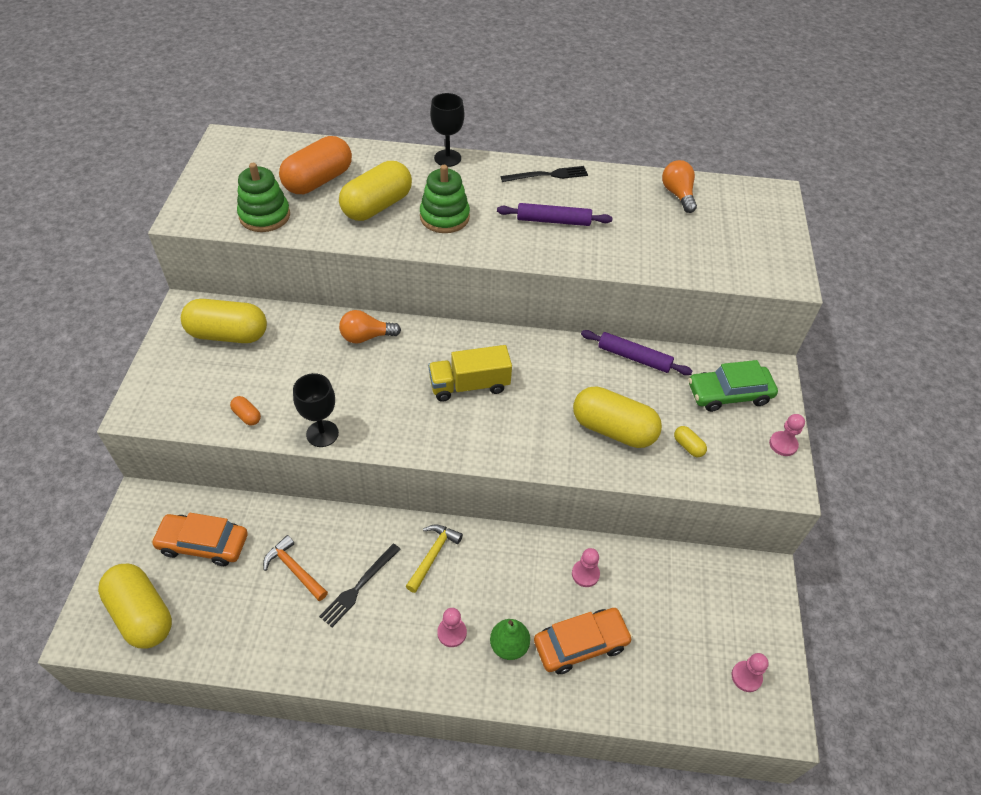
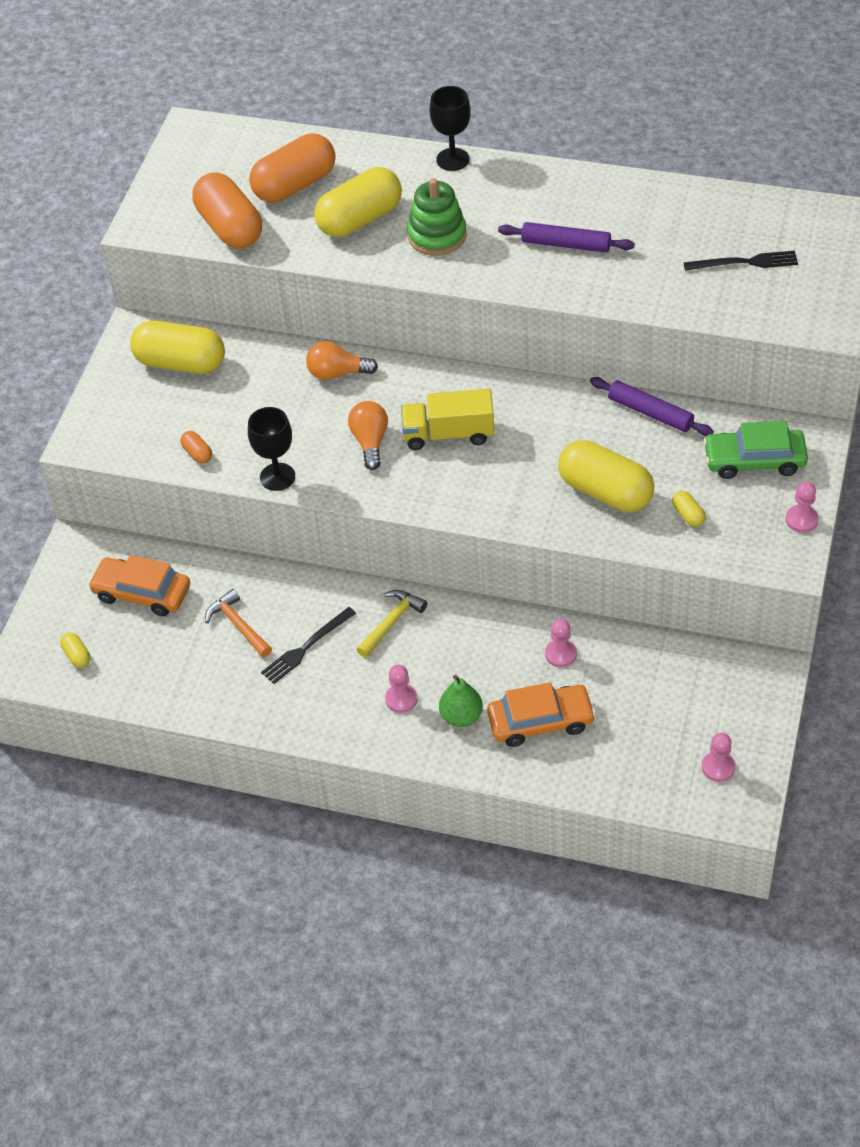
camera: 15 degrees right, 0 degrees up
yellow capsule [98,564,172,649] -> yellow capsule [60,633,90,668], size x0.42
green stacking toy [237,163,290,232] -> orange capsule [192,173,262,248]
black fork [501,166,588,182] -> black fork moved to [684,251,798,271]
orange light bulb [662,160,697,213] -> orange light bulb moved to [348,401,388,470]

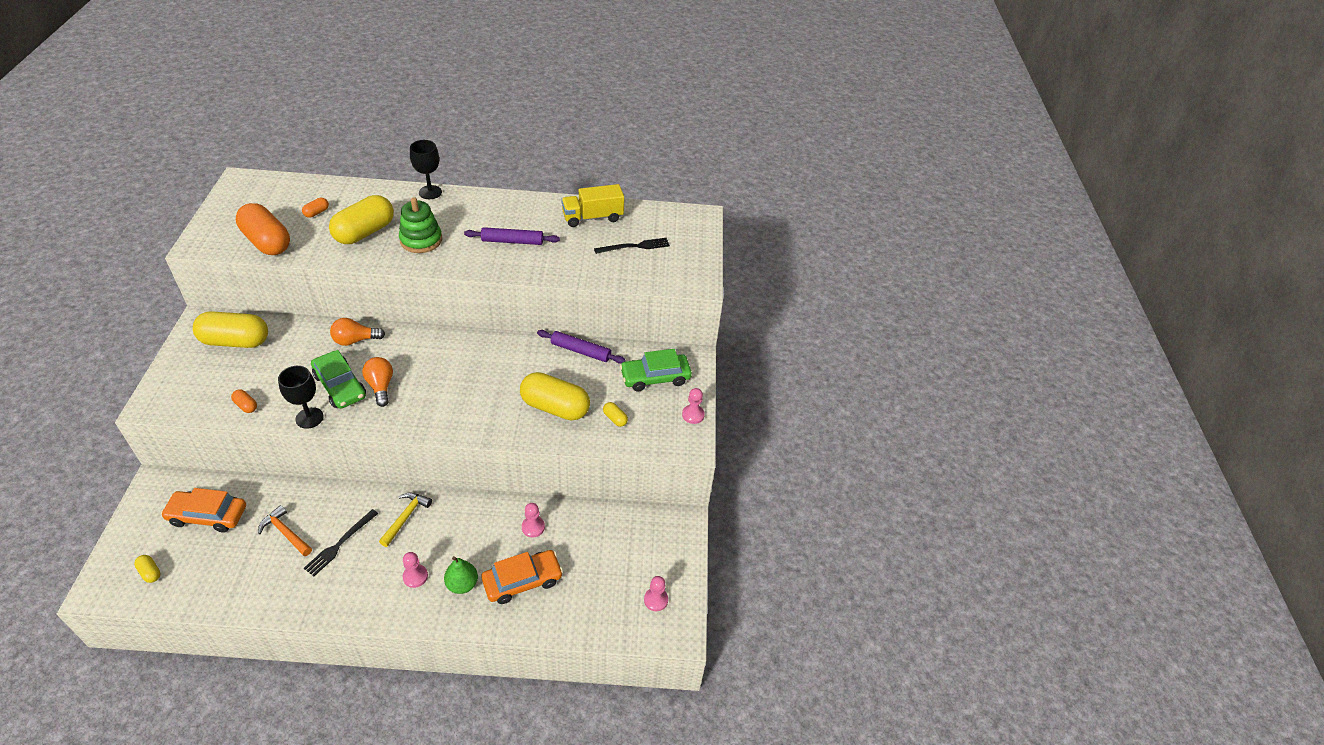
camera: 20 degrees left, 5 degrees down
orange capsule [249,133,335,203] -> orange capsule [302,198,329,218], size x0.42
yellow truck [401,389,494,450] -> yellow truck moved to [561,184,624,227]
none -> green car [311,350,366,409]

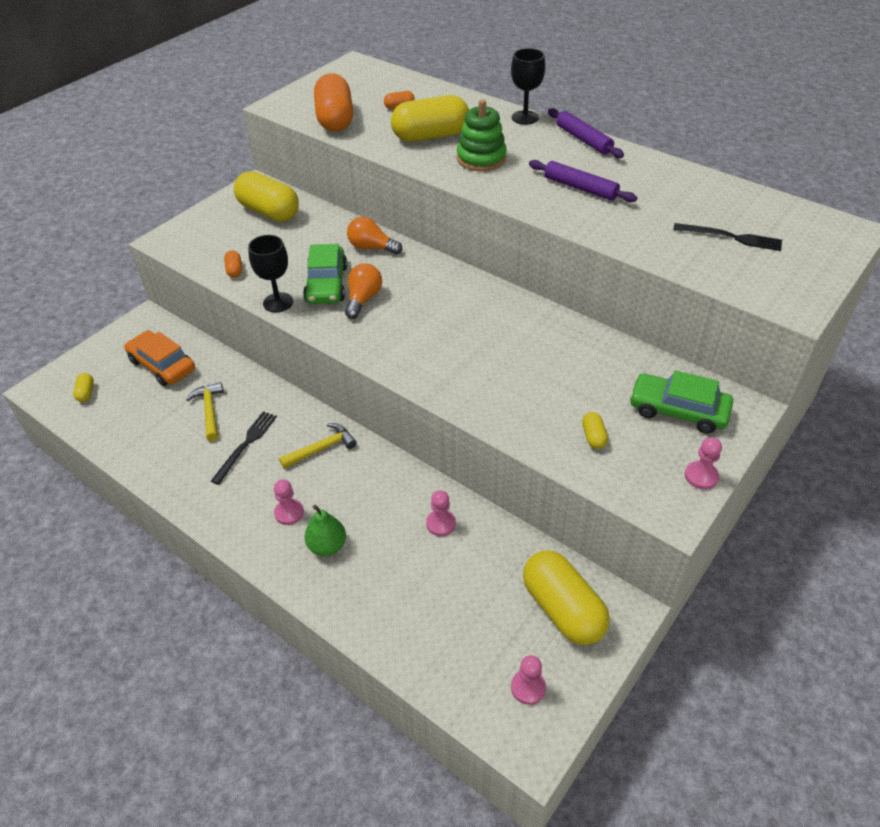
camera: 40 degrees right, 0 degrees up
orange hammer [258,505,312,556] -> yellow hammer [186,382,224,441]
black fork [304,509,378,576] -> black fork turned 135 degrees clockwise [211,411,277,485]
orange car [481,550,563,604] -> none
yellow capsule [520,372,590,420] -> yellow capsule moved to [523,551,610,645]
purple rolling pin [537,330,626,364] -> purple rolling pin moved to [548,108,624,158]
yellow truck [561,184,624,227] -> none

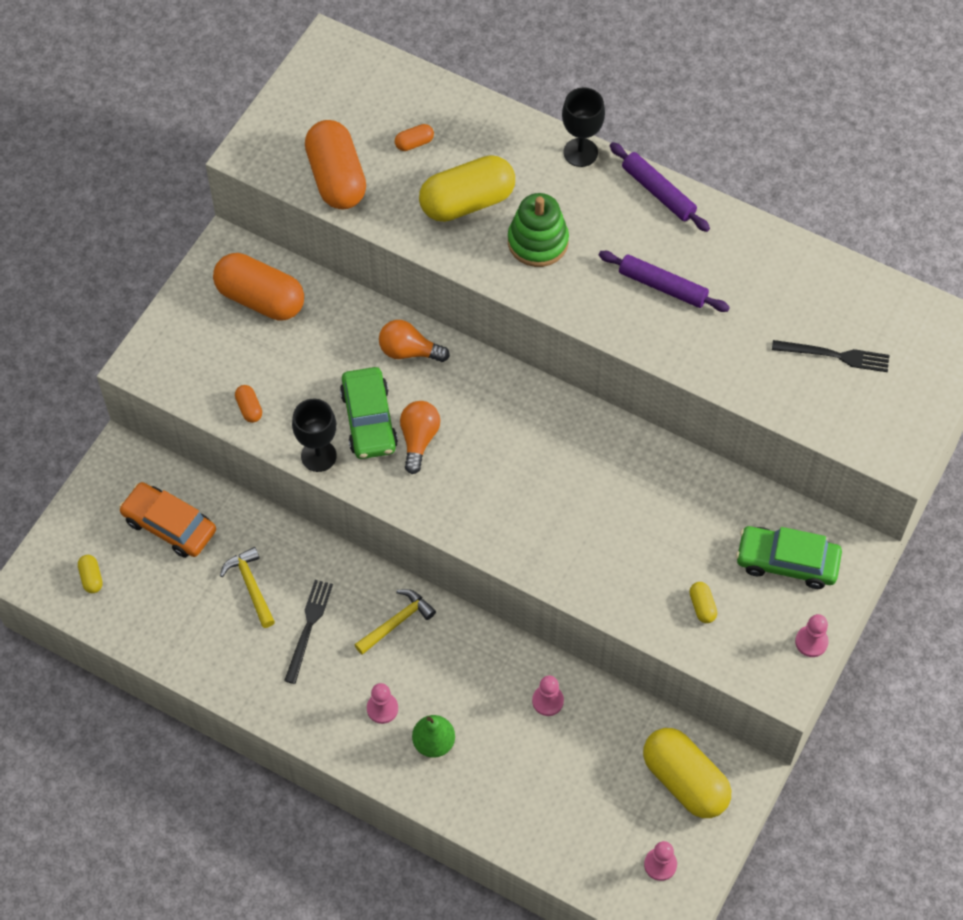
camera: 10 degrees left, 15 degrees up
yellow capsule [234,171,299,222] -> orange capsule [213,253,304,321]

